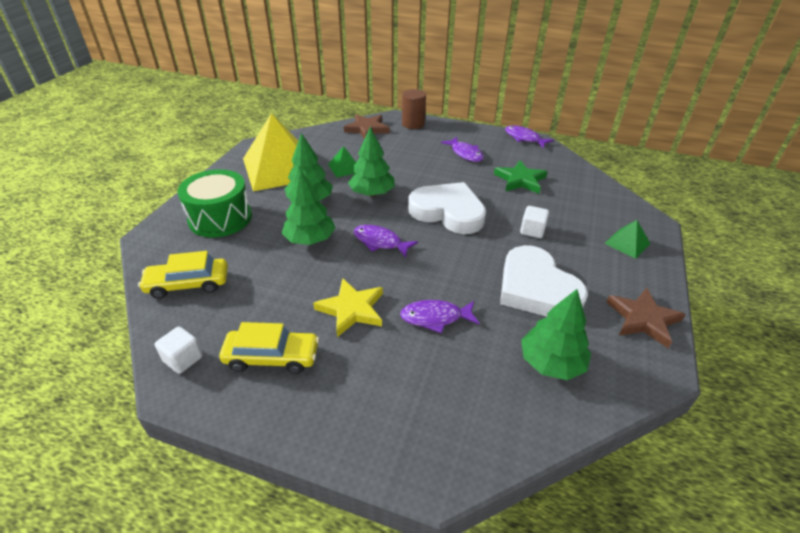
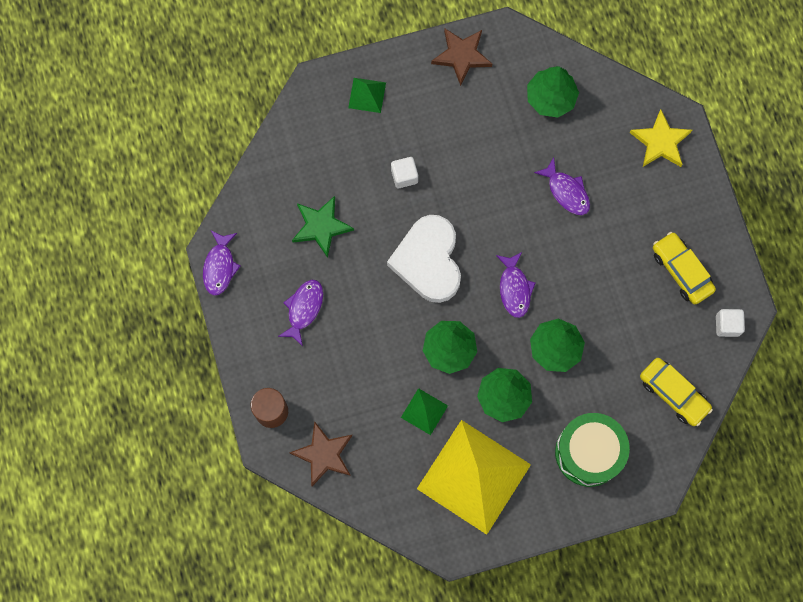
camera: 125 degrees left, 35 degrees up
yellow star [313,278,383,337] -> yellow star moved to [630,109,692,167]
white heart [500,245,588,317] -> none

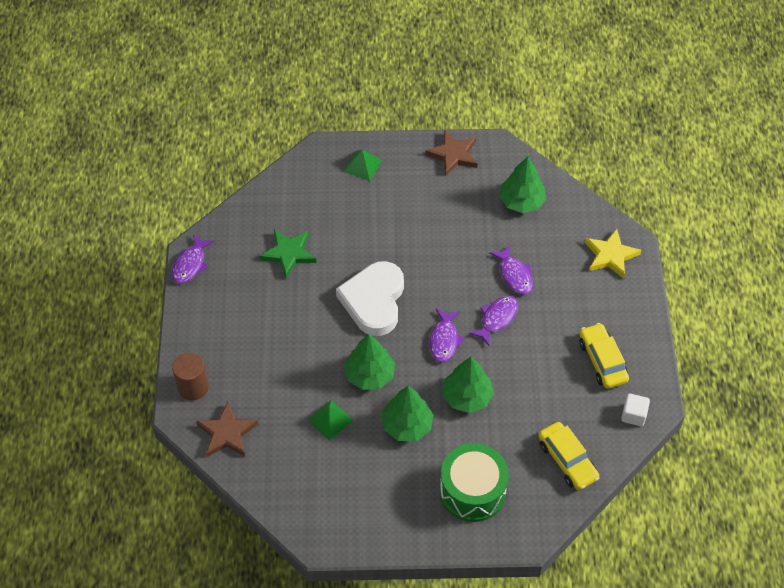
camera: 15 degrees right, 20 degrees down
purple fish [278,280,323,346] -> purple fish moved to [469,296,518,346]
white cube [391,157,418,188] -> none
yellow pyramid [417,420,531,535] -> none

